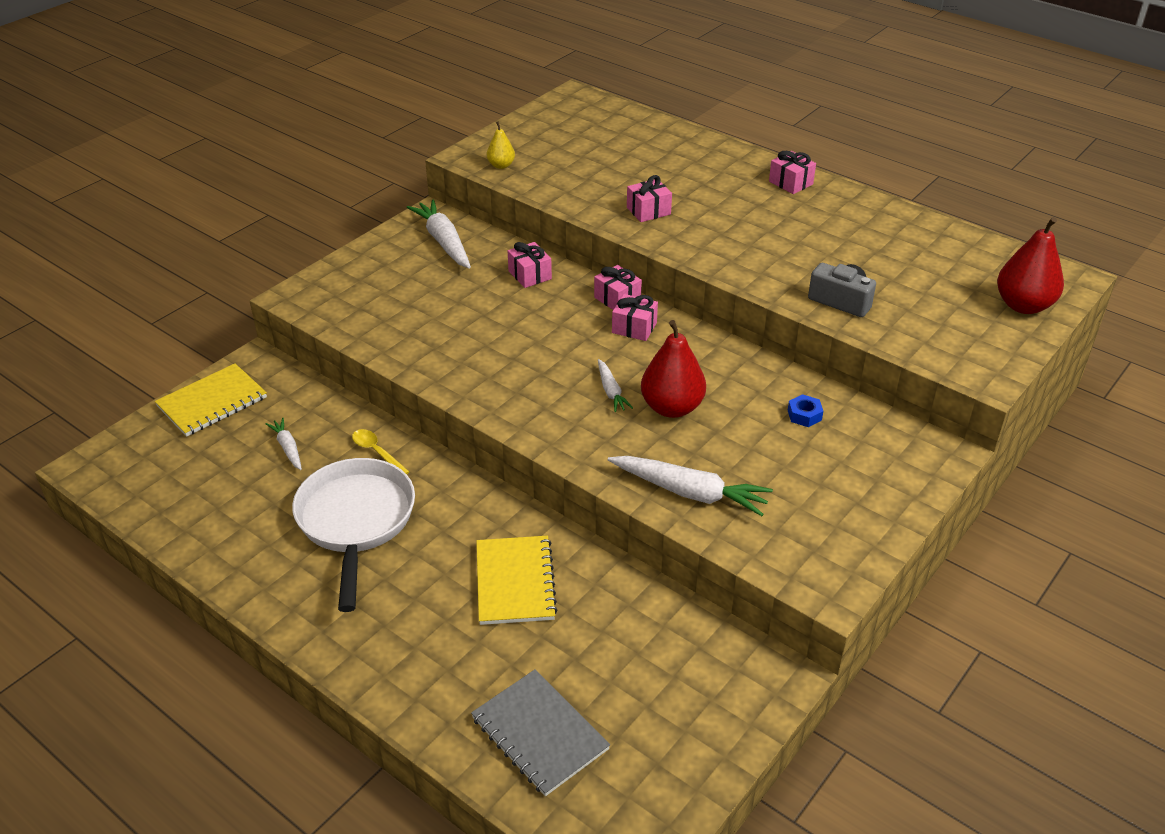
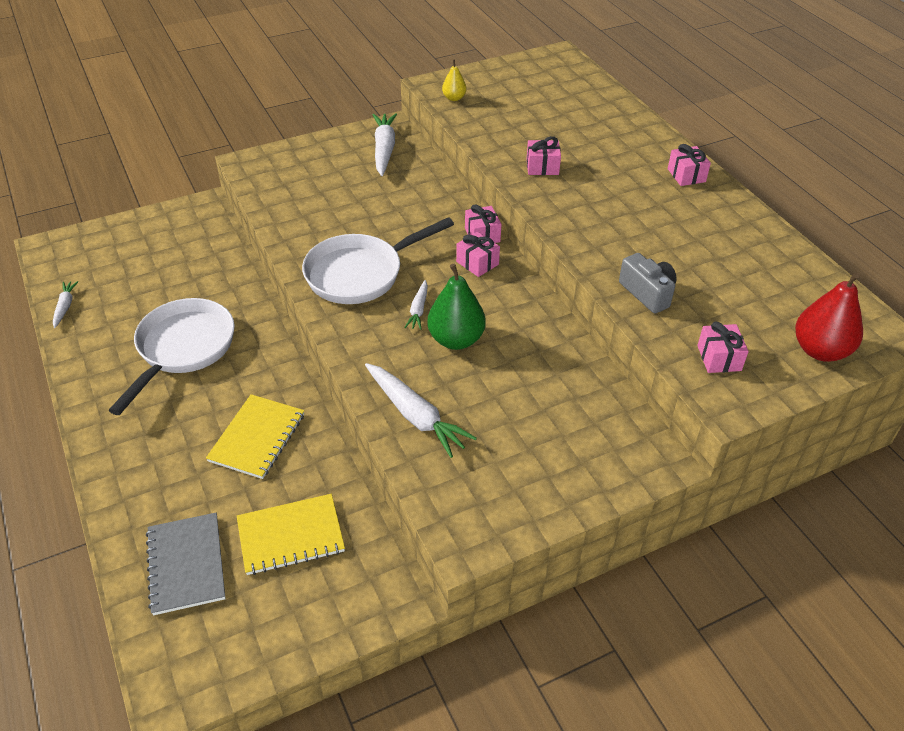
camera: 25 degrees right, 5 degrees up
yellow notebook [155,363,267,437] -> yellow notebook moved to [237,494,345,575]
white carrot [266,418,302,470] -> white carrot moved to [53,281,78,328]
yellow spoon [352,429,409,474] -> none
pink gift [508,242,552,288] -> pink gift moved to [697,322,749,373]
red pear [641,320,706,418] -> green pear [427,264,486,350]
blue nut [788,394,823,427] -> none
none -> white pan [302,217,454,304]

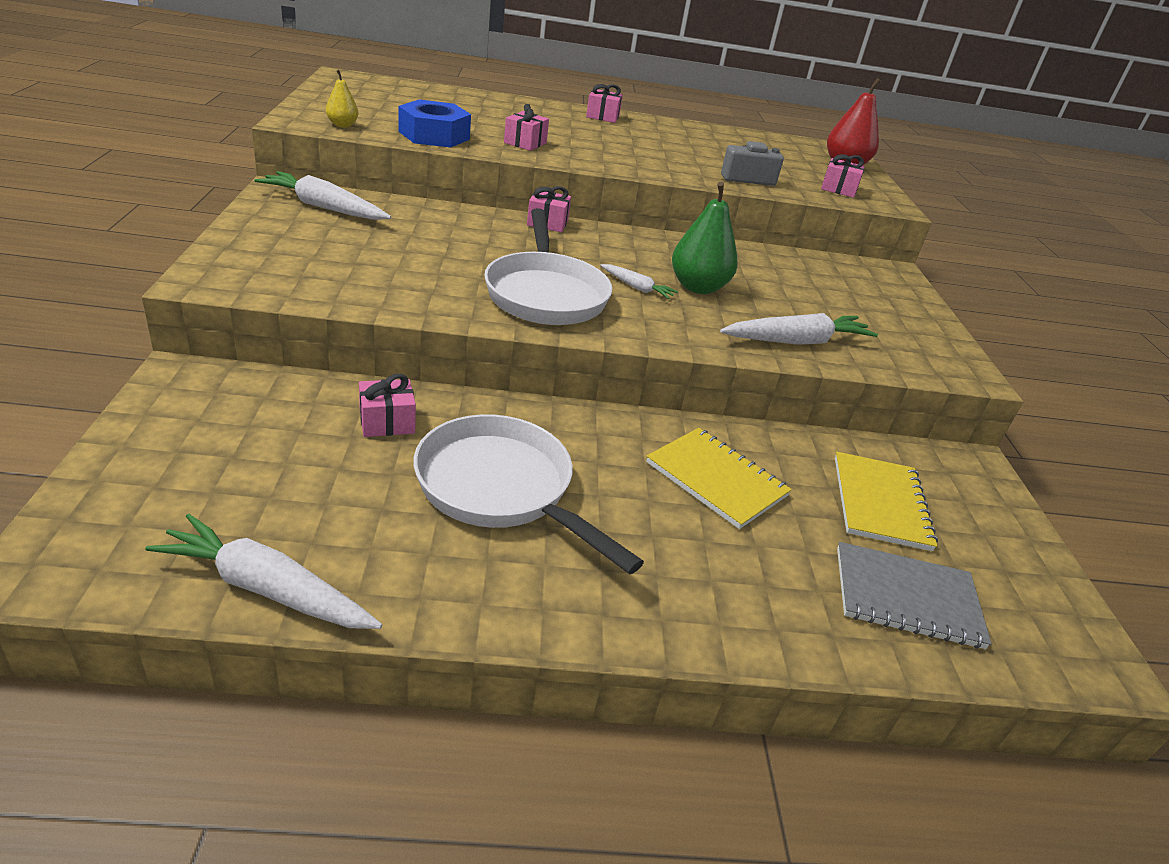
camera: 70 degrees left, 10 degrees down
white carrot [53,281,78,328] -> white carrot [145,514,382,629], size x1.84
pink gift [456,232,500,277] -> pink gift moved to [359,374,416,437]
none -> blue nut [398,99,471,147]

